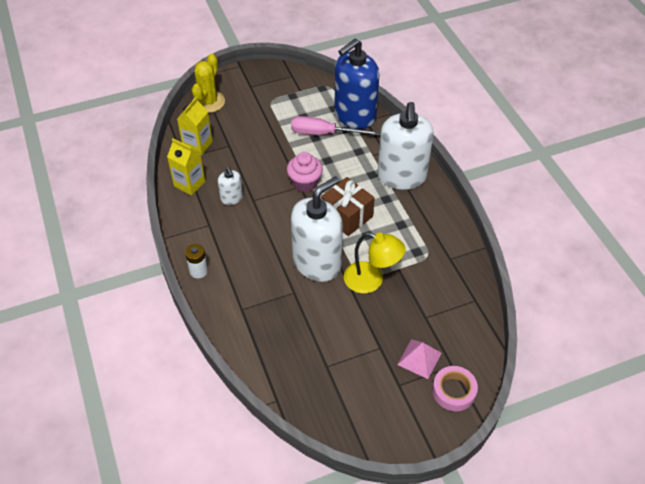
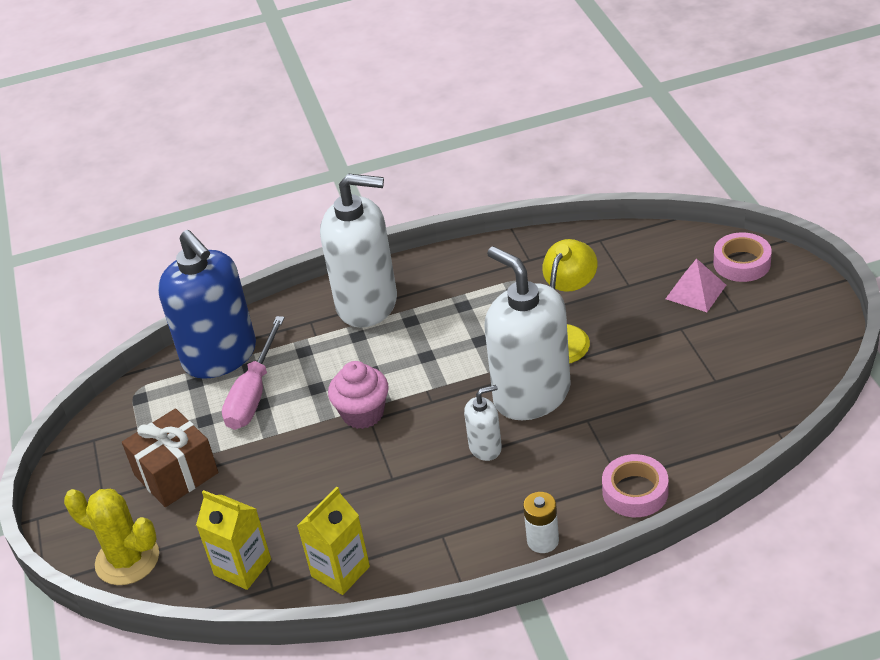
camera: 80 degrees left, 10 degrees down
white soap dispenser [218,167,243,205] -> white soap dispenser moved to [464,385,502,461]
brown gift [321,177,375,236] -> brown gift moved to [122,408,218,507]
none -> pink tape [602,454,669,517]

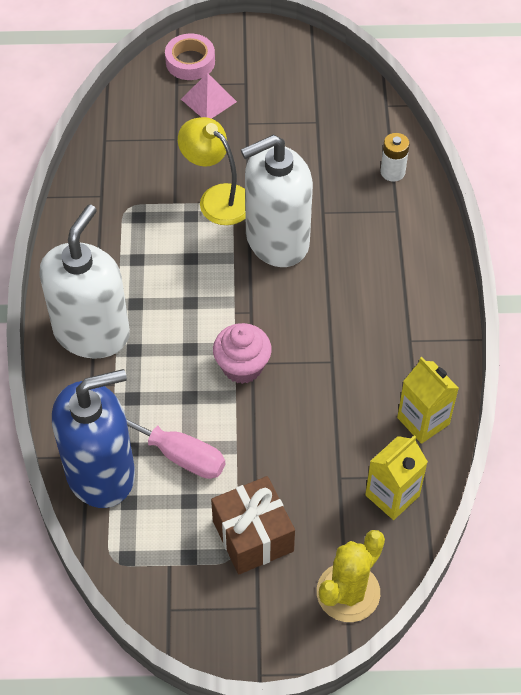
camera: 80 degrees left, 15 degrees up
white soap dispenser [464,385,502,461] -> none
white battery [523,492,559,553] -> white battery moved to [380,133,410,182]
pink tape [602,454,669,517] -> none

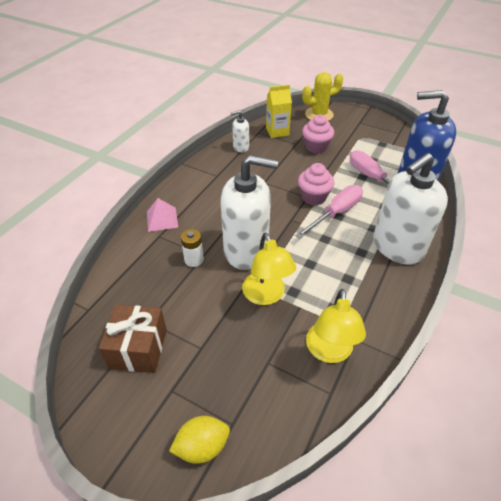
camera: 150 degrees left, 10 degrees down
pink tape [165,34,215,80] -> yellow lemon [169,416,230,464]
pink pyramid [181,73,237,119] -> pink pyramid moved to [147,198,178,232]
brown gift [211,476,295,575] -> brown gift moved to [99,305,167,373]
white battery [380,133,410,182] -> white battery moved to [181,229,204,267]
yellow carton [397,357,459,444] -> white soap dispenser [230,110,249,152]
none -> pink screwdriver [295,185,363,239]
none -> pink cupcake [302,115,334,154]
none -> yellow lamp [306,289,366,363]

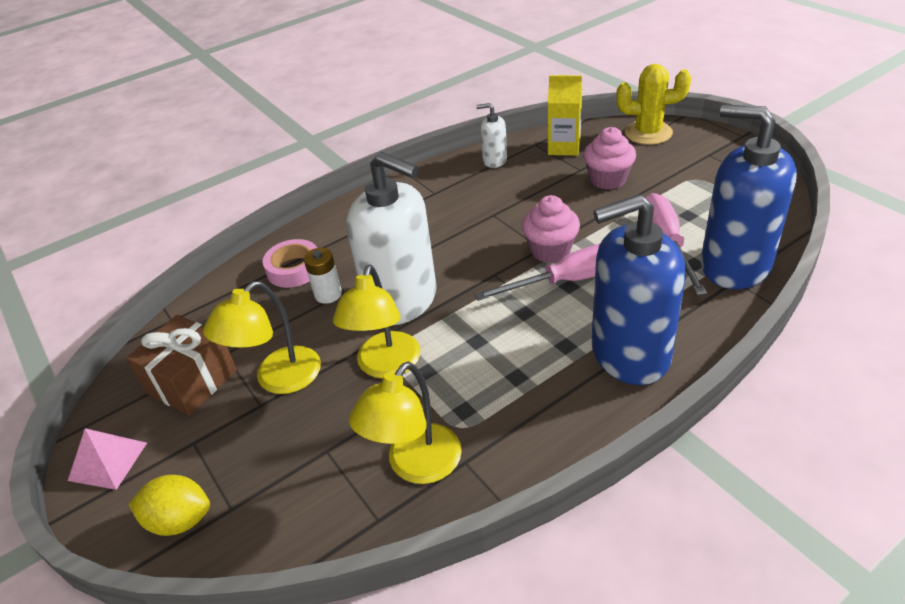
camera: 30 degrees right, 5 degrees down
pink pyramid [147,198,178,232] -> pink pyramid moved to [68,428,147,490]
white soap dispenser [373,153,448,264] -> blue soap dispenser [591,194,686,385]
none -> yellow lamp [203,281,321,394]
none -> pink tape [263,239,317,288]

